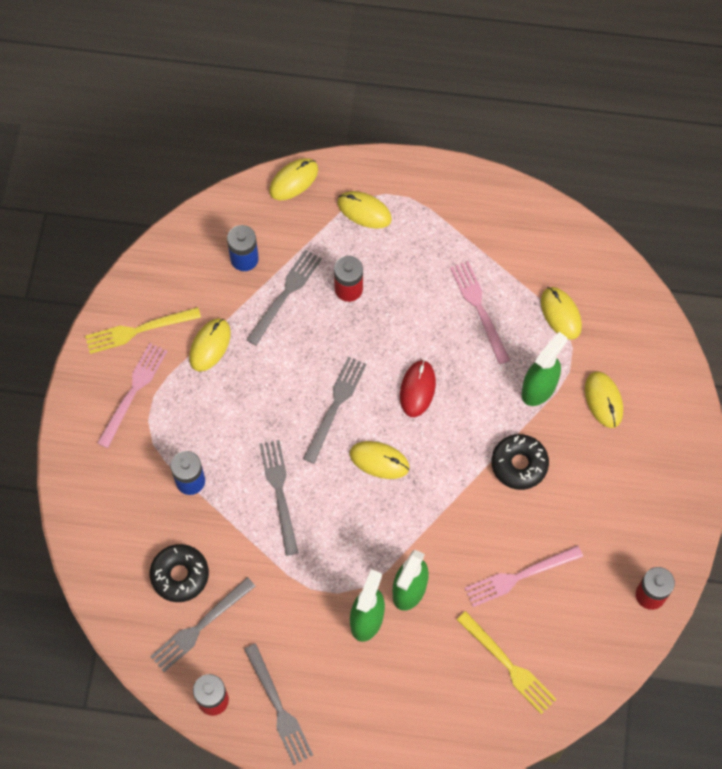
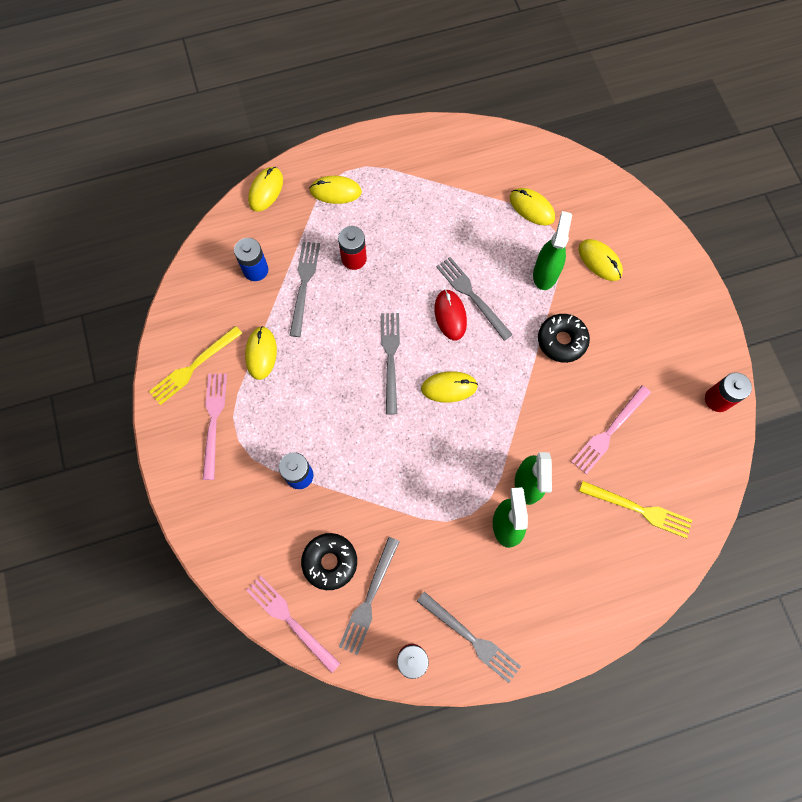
camera: 25 degrees left, 5 degrees up
grey fork [260,440,298,556] -> grey fork moved to [436,257,513,341]
pink fork [450,261,510,364] -> pink fork moved to [246,576,341,673]

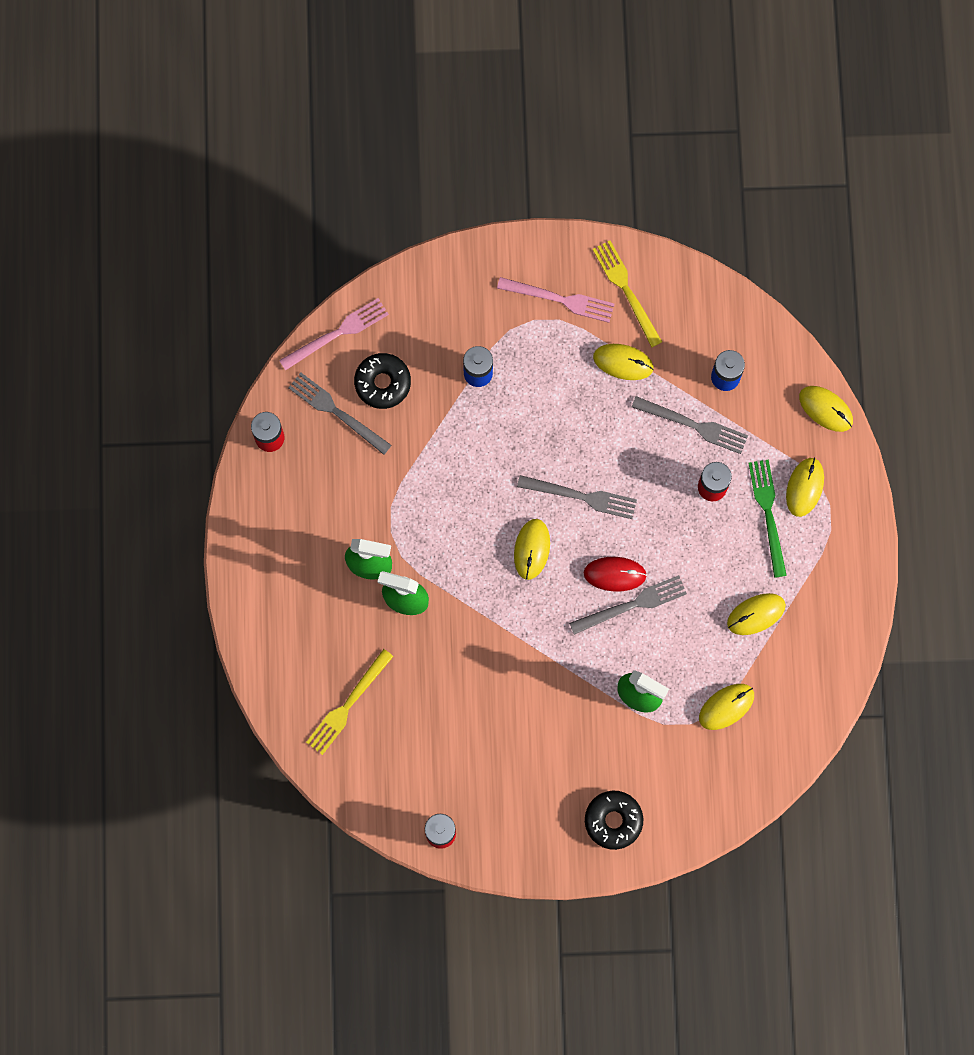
camera: 105 degrees right, 5 degrees up
grey fork [417,591,521,683] -> none
black donut [538,314,590,363] -> black donut moved to [585,791,643,850]
pink fork [572,385,651,474] -> none
yellow mouse [578,239,623,281] -> yellow mouse moved to [727,593,786,635]
none -> green fork [748,459,787,578]

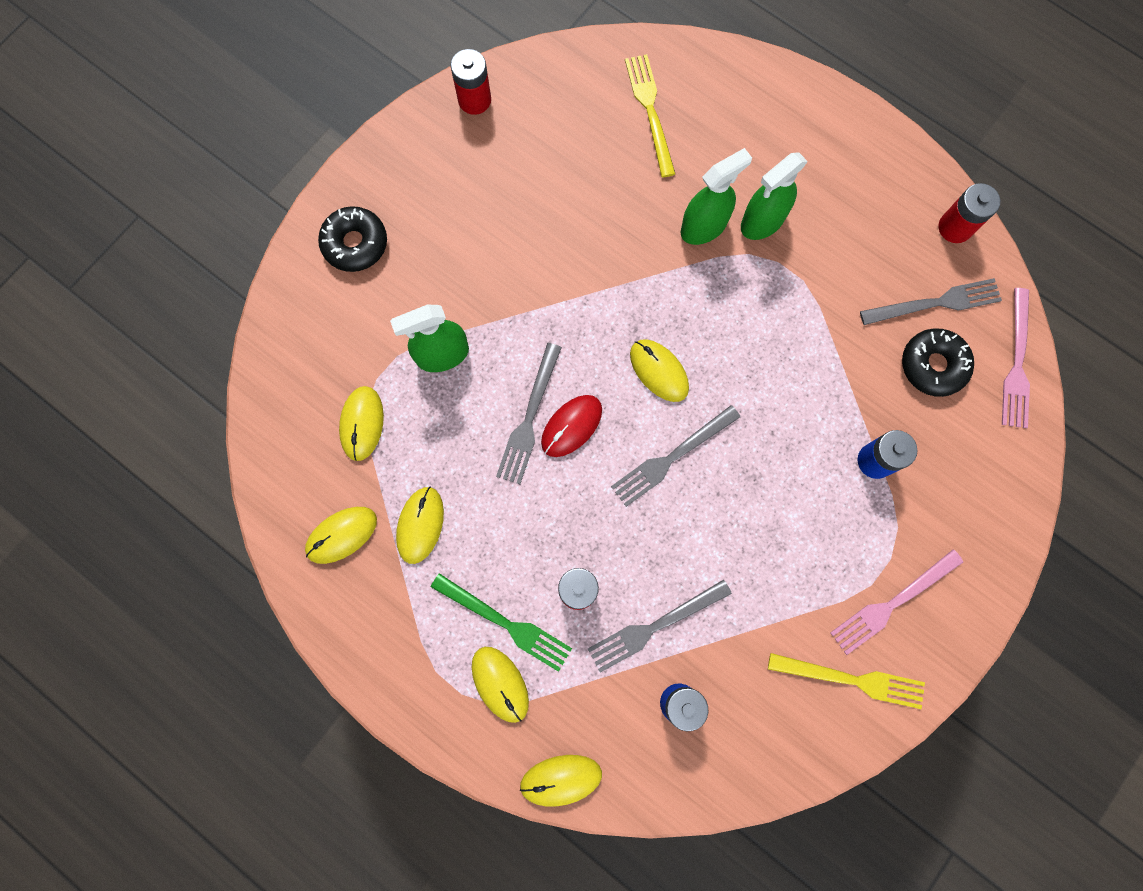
camera: 130 degrees right, 0 degrees up
yellow mouse [593,344,654,380] -> yellow mouse moved to [305,507,377,564]

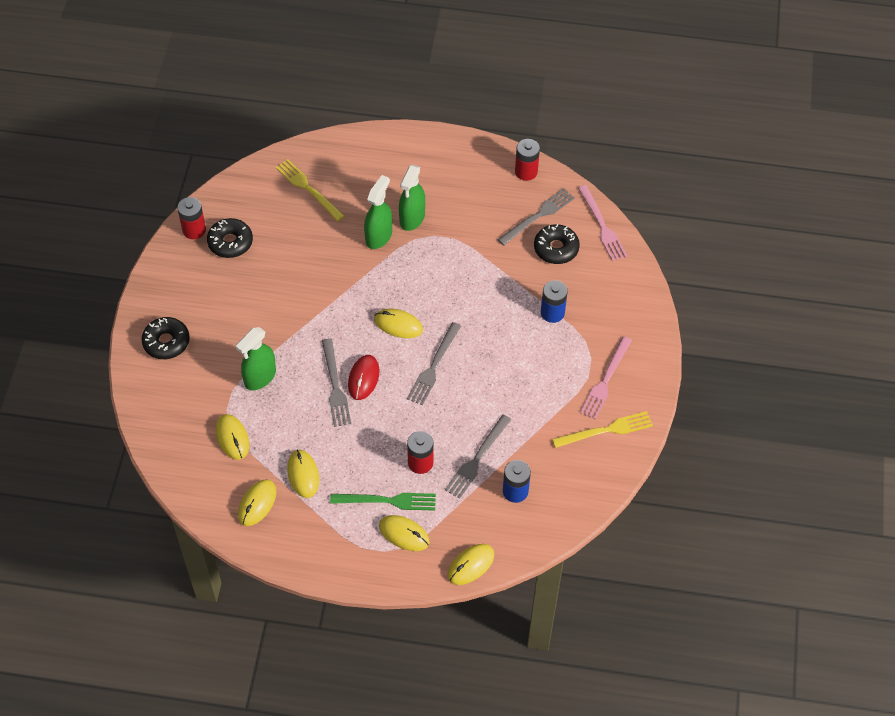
camera: 30 degrees left, 20 degrees down
none -> black donut [207,218,253,258]

